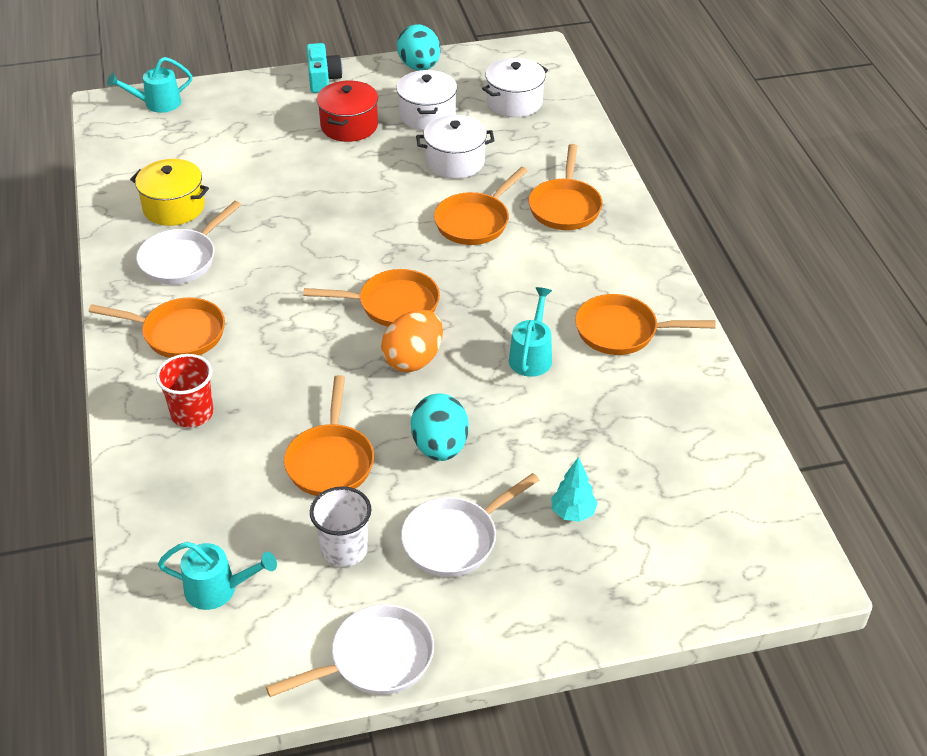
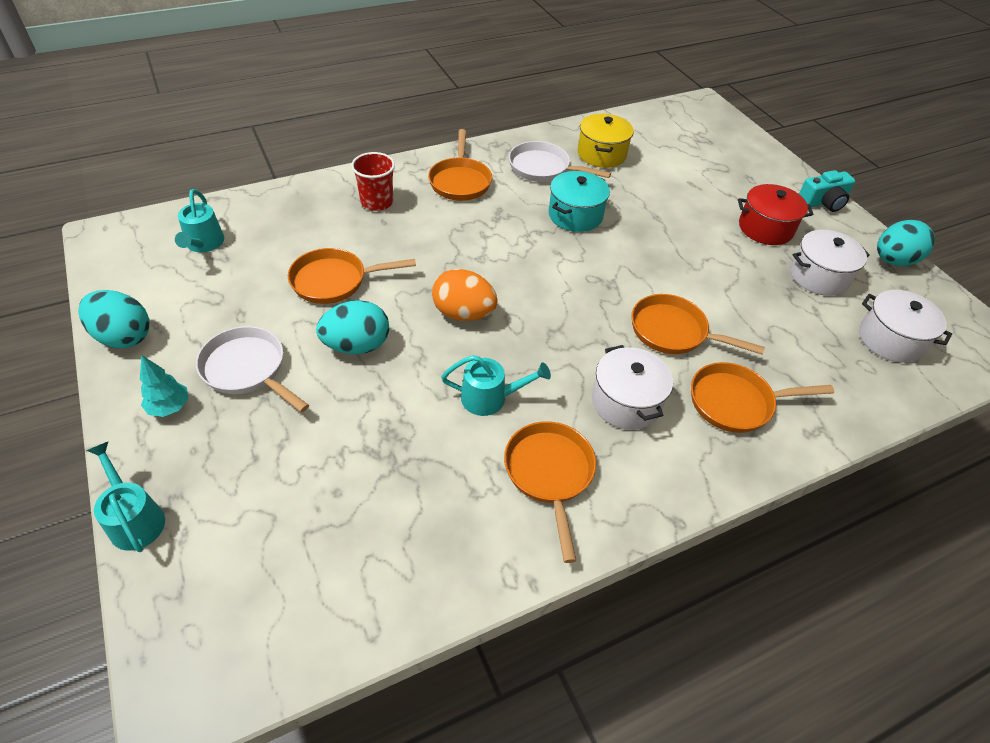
camera: 75 degrees right, 5 degrees up
turquoise watering can [107,57,192,113] -> turquoise watering can moved to [86,442,165,552]
white pan [266,604,434,697] -> turquoise egg [78,290,150,348]
orange pan [303,269,440,327] -> none
white cup [310,486,371,567] -> none
white pot [416,115,495,179] -> white pot moved to [592,345,673,430]
turquoise tree [551,457,598,522] -> turquoise tree moved to [140,355,189,417]
none -> turquoise pot [549,171,610,232]

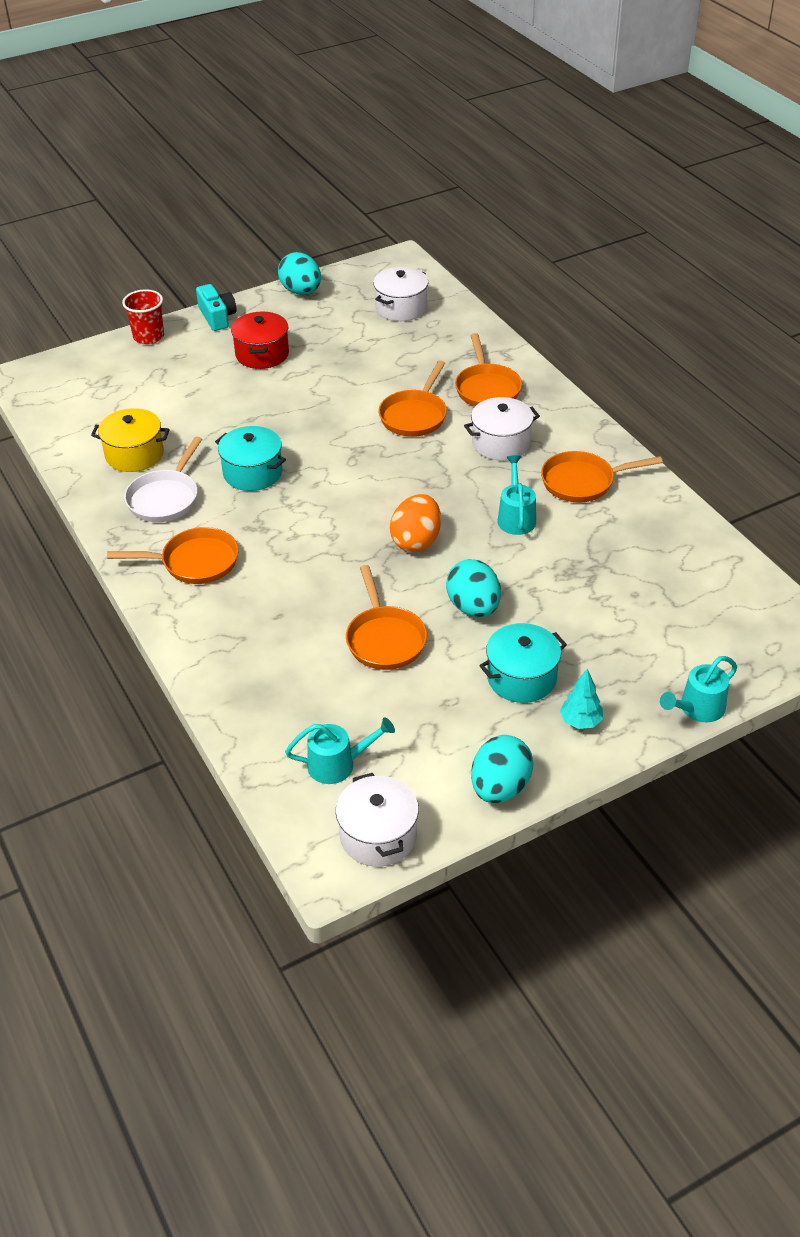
camera: 90 degrees left, 5 degrees down
white pan [196,326,309,412] -> turquoise pot [479,623,567,703]
red cup [351,152,395,211] -> red cup moved to [122,289,164,344]
white pot [791,230,870,296] -> white pot moved to [336,773,419,867]

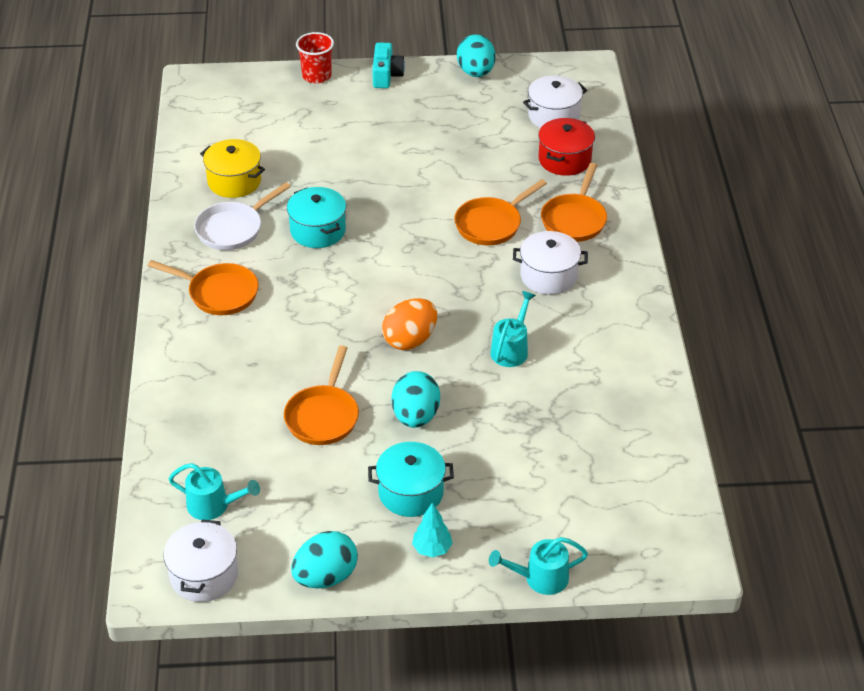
camera: 25 degrees right, 0 degrees up
red pot [231,312,289,369] -> red pot moved to [538,118,595,176]
orange pan [541,451,663,503] -> none

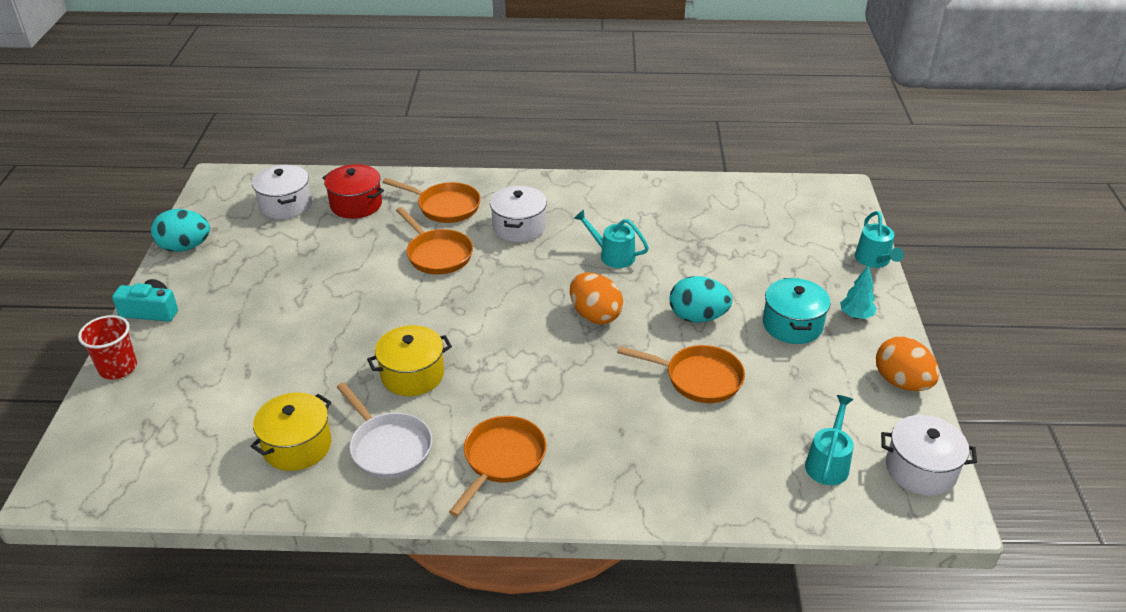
camera: 85 degrees left, 5 degrees down
turquoise pot [287,187,346,248] -> yellow pot [367,325,452,396]
turquoise egg [291,531,358,588] -> orange egg [876,337,939,391]

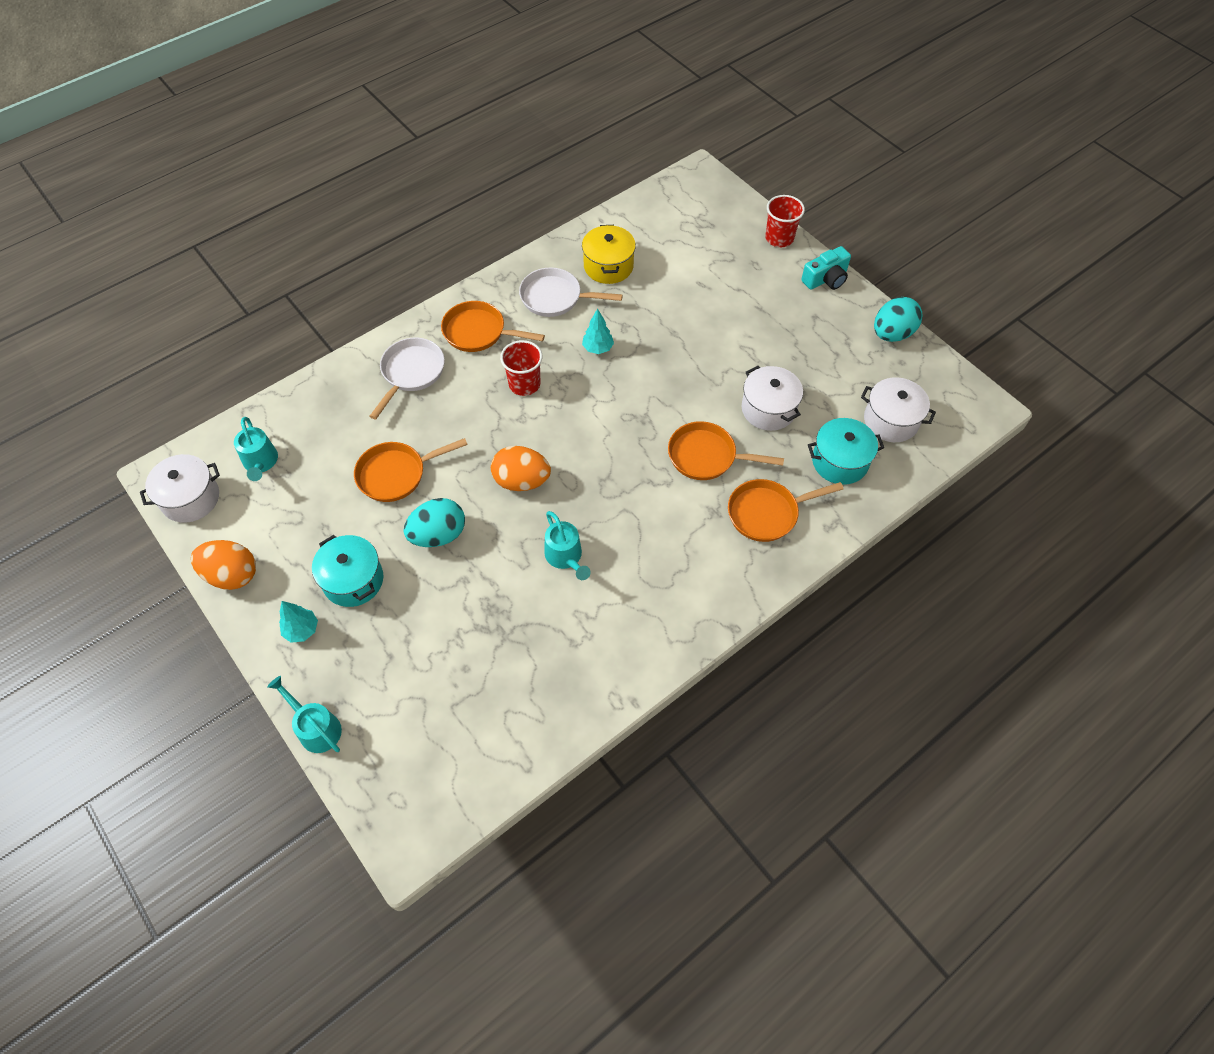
camera: 140 degrees right, 20 degrees up
red pot [323,164,384,219] -> turquoise pot [808,418,884,485]
yellow pot [367,325,452,396] -> turquoise tree [582,308,614,354]
orange pan [449,416,546,517] -> orange pan turned 120 degrees clockwise [441,301,545,352]
white pot [490,186,547,242] -> white pot moved to [742,366,803,431]
turquoise watering can [574,210,649,268] -> turquoise watering can turned 75 degrees clockwise [544,511,591,580]
none -> white pan [369,338,445,420]
none -> red cup [500,340,543,396]

